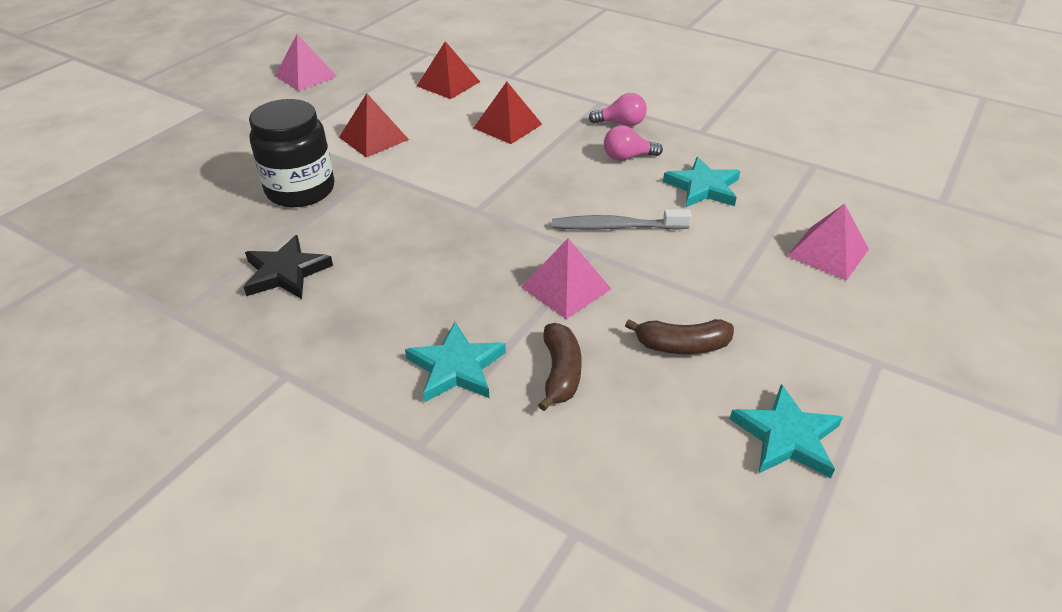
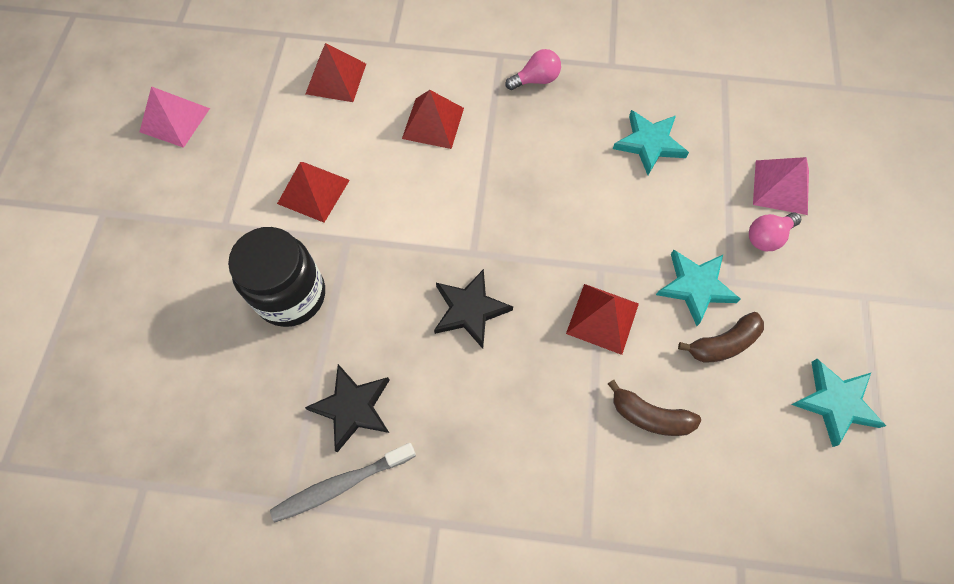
camera: 25 degrees left, 25 degrees up
turquoise star [405,322,506,403] -> turquoise star moved to [656,250,741,326]
pink pyramid [521,238,611,319] -> red pyramid [566,284,639,355]
brown banana [538,323,582,411] -> brown banana turned 135 degrees clockwise [608,380,701,436]
grey toothbrush [552,209,692,230] -> grey toothbrush moved to [270,443,416,523]
pink light bulb [604,125,663,161] -> pink light bulb moved to [749,213,801,251]
none -> black star [434,269,513,349]

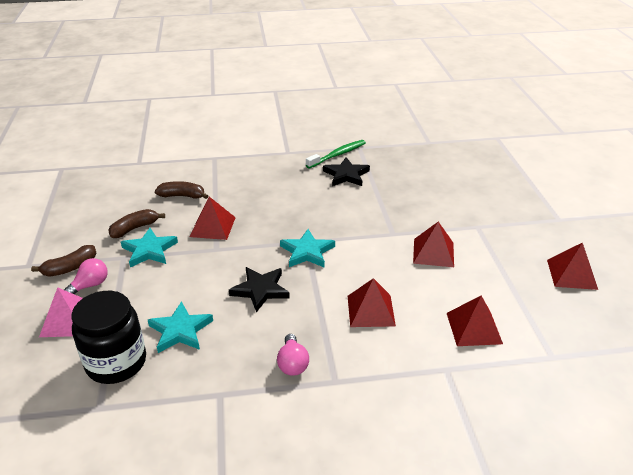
camera: 165 degrees right, 30 degrees down
pink pyramid [140,86,210,148] -> red pyramid [547,243,598,290]
black jar [228,227,325,327] -> black jar moved to [72,291,146,384]
grey toothbrush [270,443,416,523] -> green toothbrush [306,140,366,169]
black star [434,269,513,349] -> black star moved to [229,267,290,313]
pink light bulb [505,49,561,90] -> pink light bulb turned 60 degrees counterclockwise [277,334,309,376]
turquoise star [791,359,886,447] -> turquoise star moved to [280,229,335,268]
none -> brown banana [31,245,96,277]

